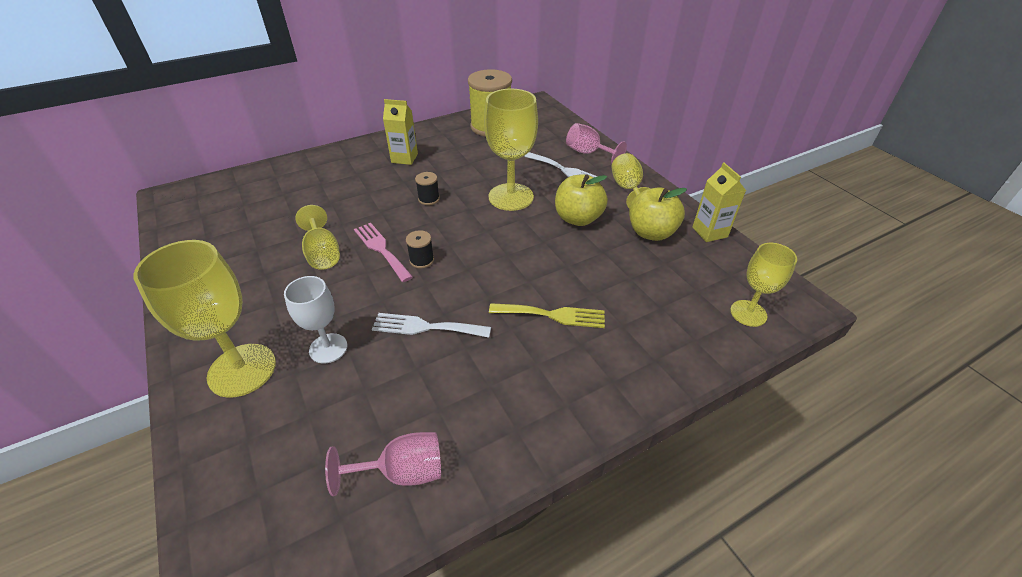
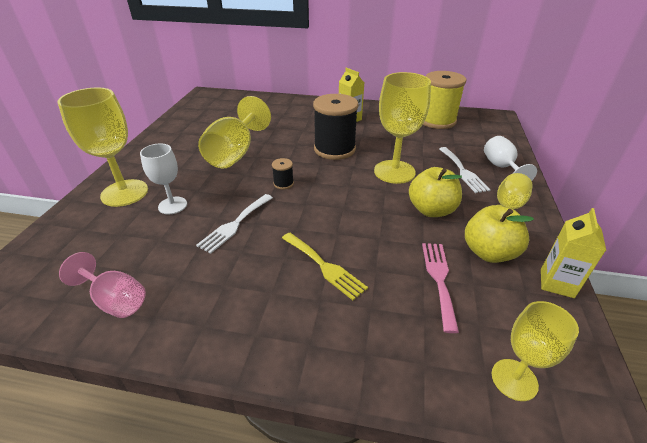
camera: 40 degrees right, 5 degrees down
yellow goblet [295,205,340,270] -> yellow goblet [198,96,271,169], size x1.66
pink fork [354,223,413,282] -> pink fork moved to [422,243,459,333]
white fork [372,313,491,338] -> white fork turned 105 degrees counterclockwise [196,194,273,254]
black spool [415,172,440,205] -> black spool [313,94,359,160], size x2.36
pink goblet [566,123,627,164] -> white goblet [484,136,537,181]

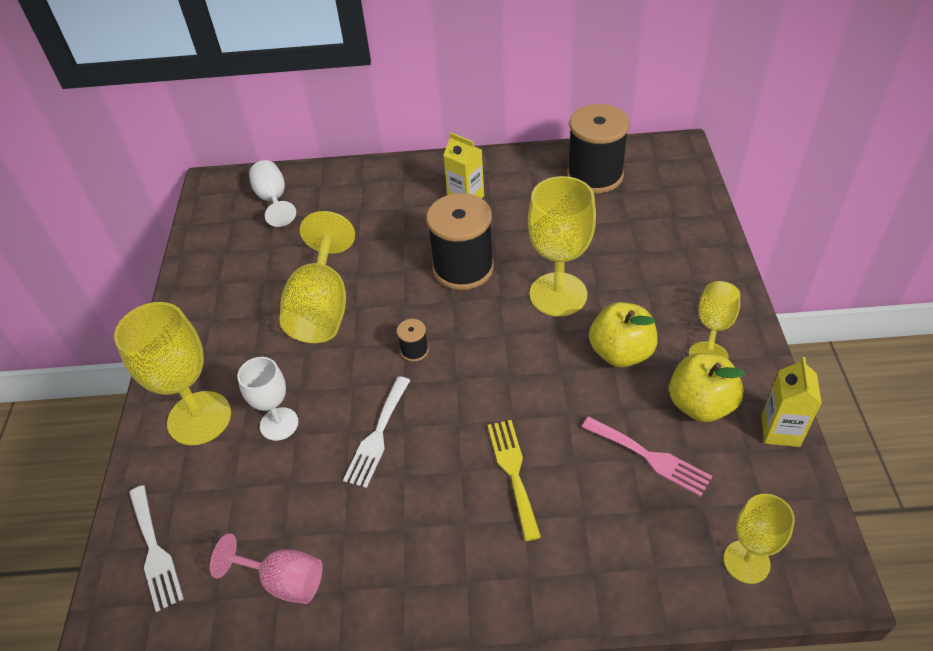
camera: 10 degrees left, 10 degrees up
yellow fork [282,233,368,300] -> yellow fork turned 135 degrees counterclockwise [488,420,541,541]
pink fork [422,243,459,333] -> pink fork turned 135 degrees clockwise [582,417,712,497]
yellow spool [423,71,466,129] -> black spool [567,104,630,194]
white fork [439,147,491,193] -> white fork moved to [129,485,184,612]
white goblet [484,136,537,181] -> white goblet moved to [249,160,296,227]

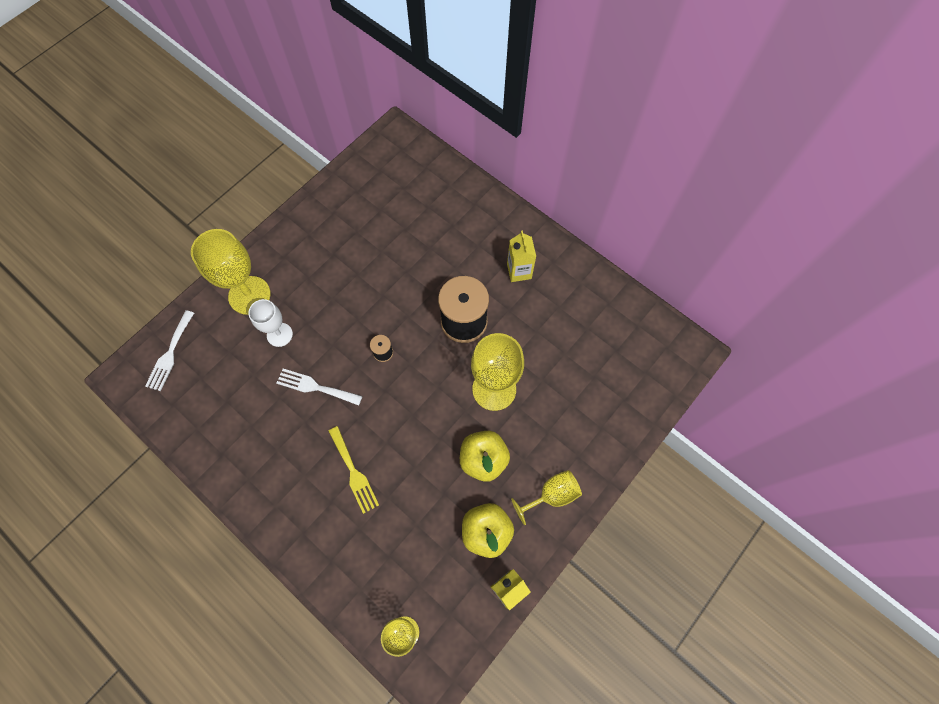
camera: 40 degrees right, 20 degrees up
pink goblet [210,533,323,604] -> none
white goblet [249,160,296,227] -> none
yellow goblet [280,211,355,343] -> none
white fork [343,376,410,488] -> white fork turned 45 degrees clockwise [276,369,362,406]
yellow fork [488,420,541,541] -> yellow fork turned 120 degrees clockwise [328,426,379,514]
black spool [567,104,630,194] -> none
pink fork [582,417,712,497] -> none

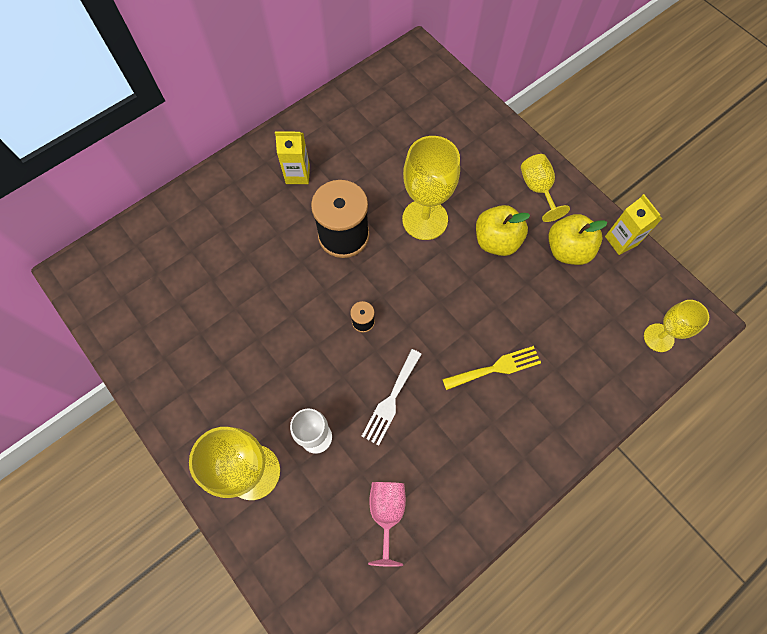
camera: 80 degrees left, 0 degrees up
white fork [145,310,194,391] -> none
none -> pink goblet [368,482,406,567]

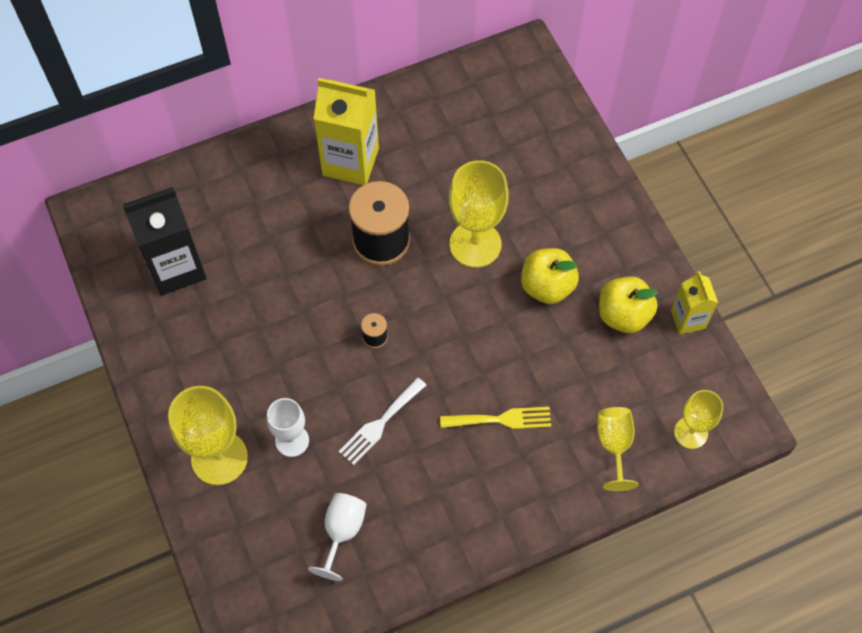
camera: 15 degrees right, 5 degrees down
yellow carton [275,132,310,184] -> yellow carton [313,78,379,185], size x1.76
pink goblet [368,482,406,567] -> white goblet [308,493,367,581]
yellow goblet [521,154,570,222] -> yellow goblet moved to [597,407,638,491]
none -> black carton [123,187,206,295]

